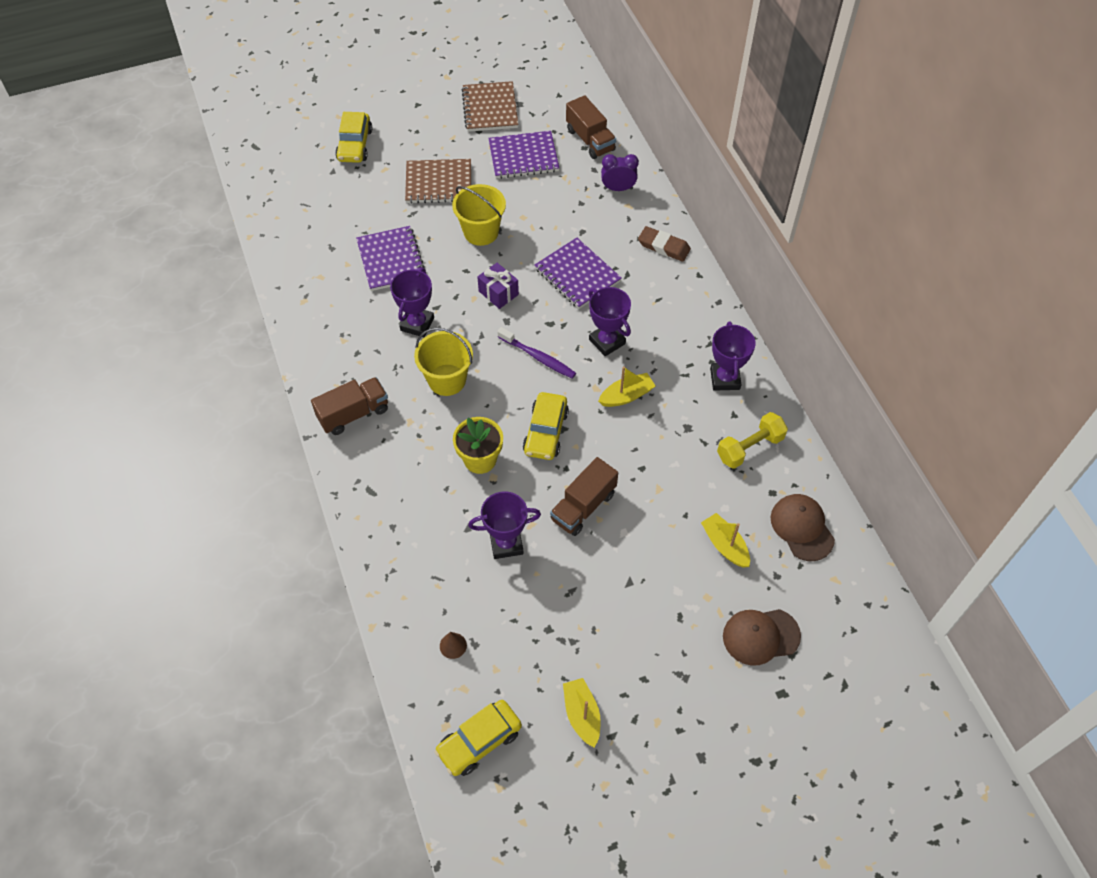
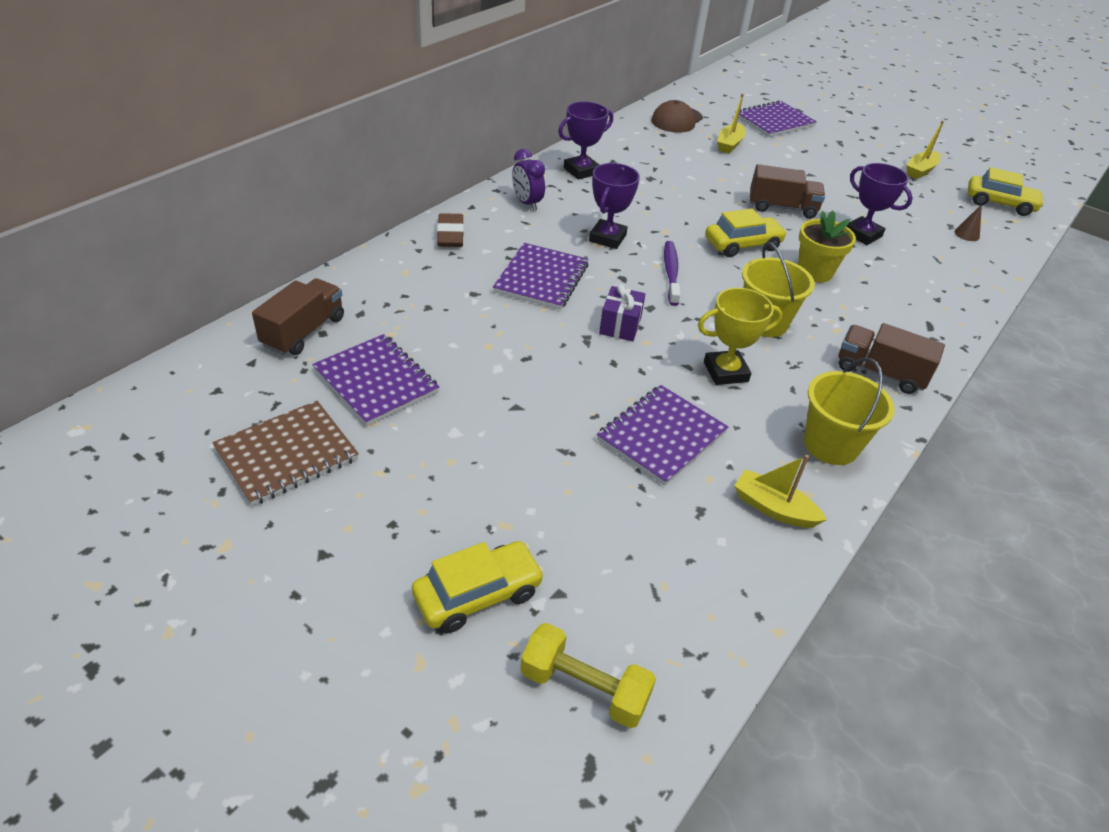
camera: 125 degrees left, 15 degrees down
purple trophy [390,268,434,337] -> yellow trophy [698,288,782,385]
brown notebook [405,159,471,204] -> none
yellow bucket [452,184,506,246] -> yellow bucket moved to [804,358,895,465]
yellow boat [598,367,655,407] -> yellow boat moved to [734,455,827,528]
purple clock [601,154,639,191] -> purple clock moved to [512,149,545,211]
yellow dumbbell [717,412,788,469] -> yellow dumbbell moved to [520,623,656,728]
brown cap [723,609,801,666] -> purple notebook [735,100,817,137]

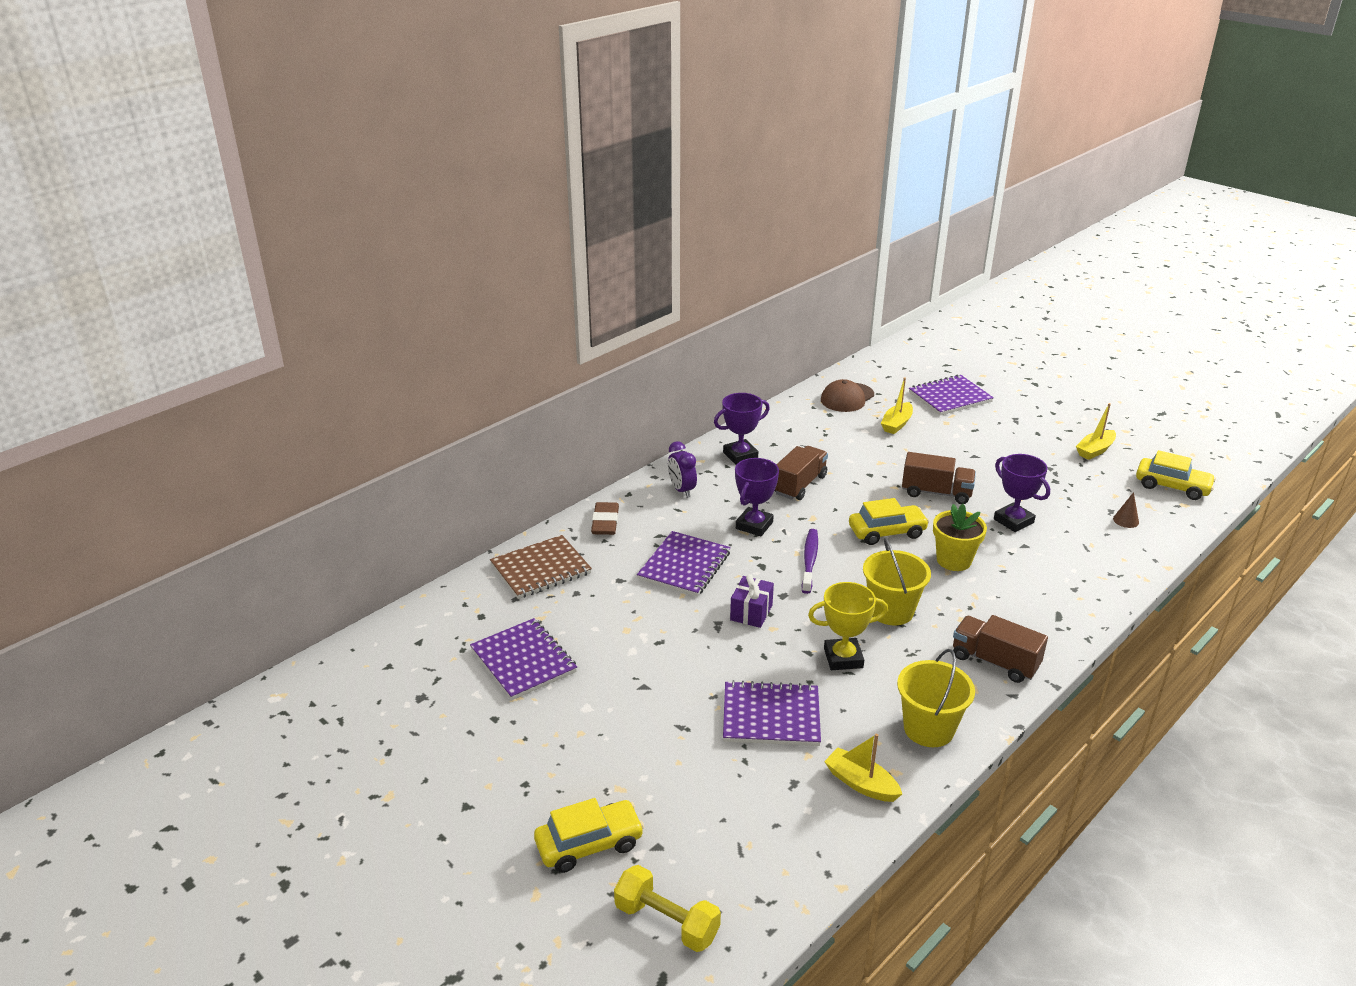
camera: 10 degrees right, 10 degrees down
brown notebook [212,401,359,506] -> brown notebook moved to [490,535,592,599]
brown truck [252,278,344,355] -> brown truck moved to [775,446,828,500]
purple notebook [597,385,728,486] -> purple notebook turned 45 degrees clockwise [723,680,821,746]

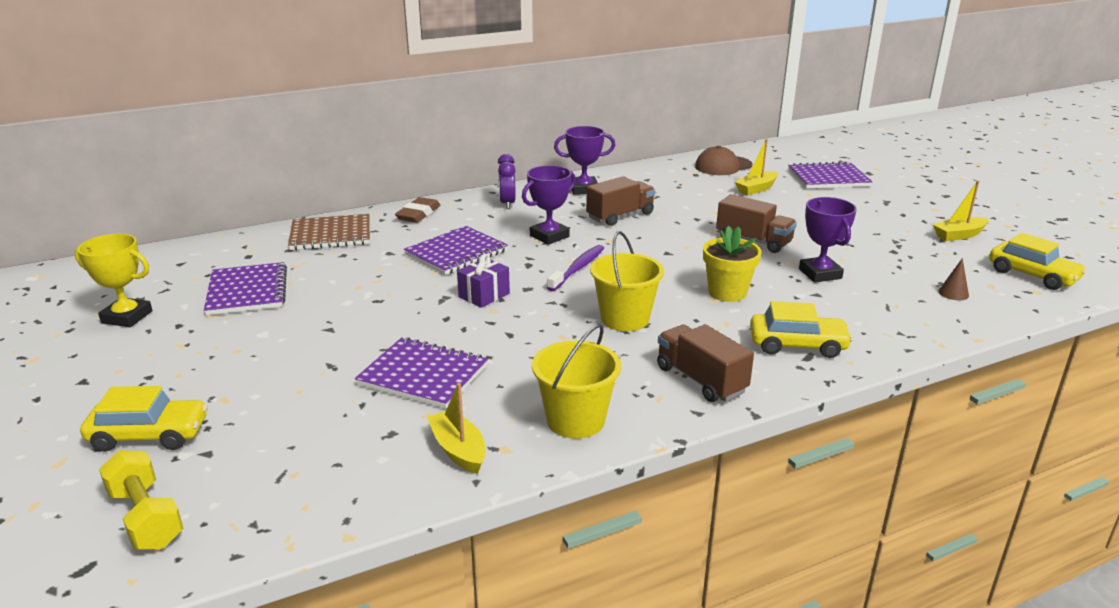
camera: 20 degrees right, 5 degrees down
yellow trophy [808,582,888,670] -> yellow trophy moved to [75,234,152,327]
yellow car [849,498,929,545] -> yellow car moved to [750,301,853,358]

